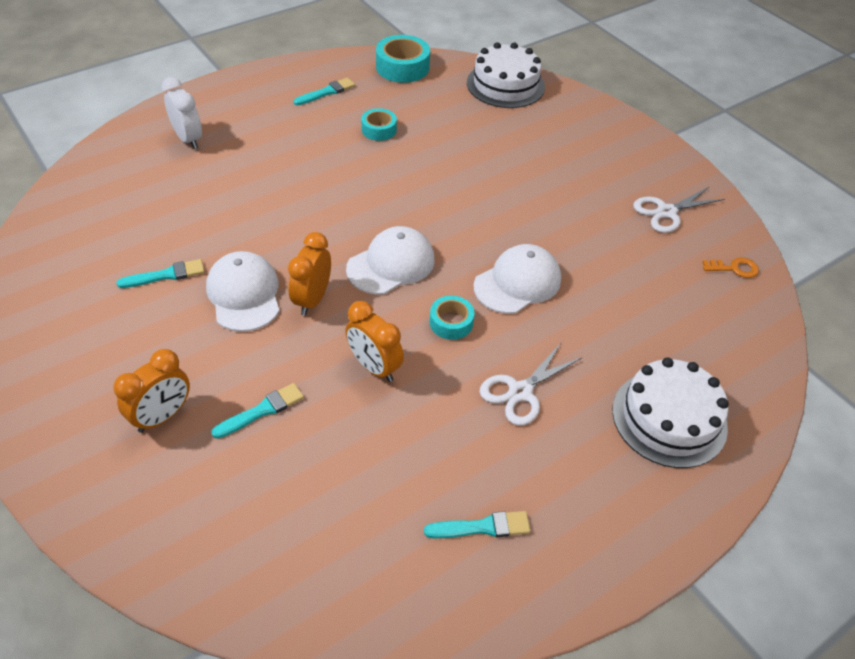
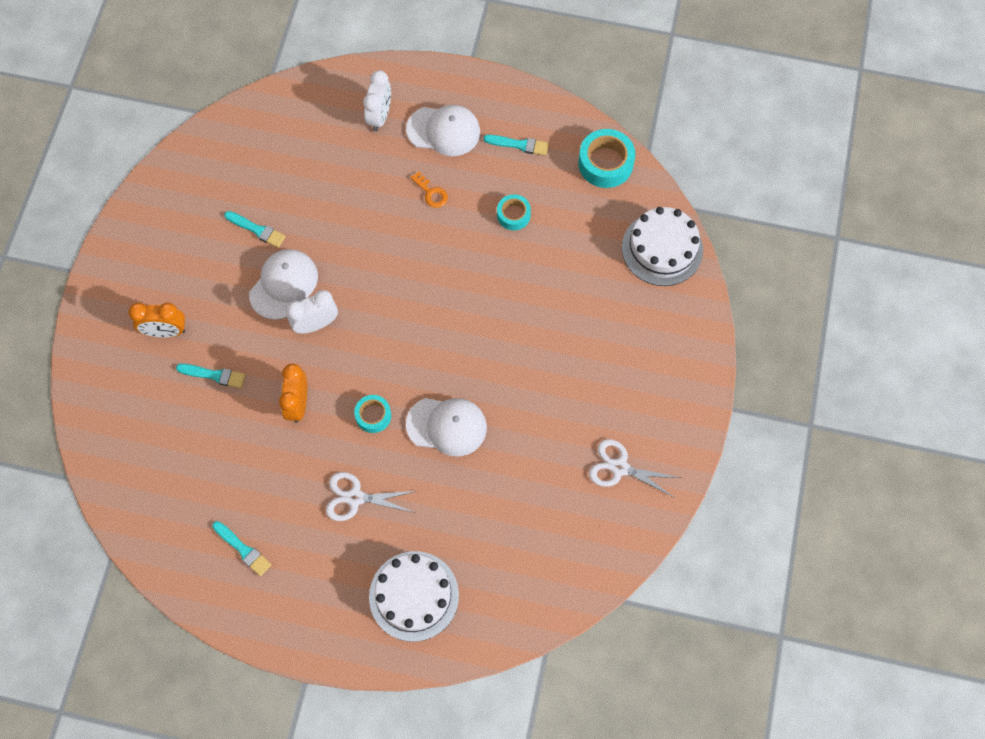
camera: 50 degrees right, 20 degrees up
orange clock [288,232,331,316] -> white clock [286,290,338,334]
white cap [346,226,435,294] -> white cap moved to [406,105,480,156]
orange key [702,258,759,278] -> orange key moved to [410,171,448,208]

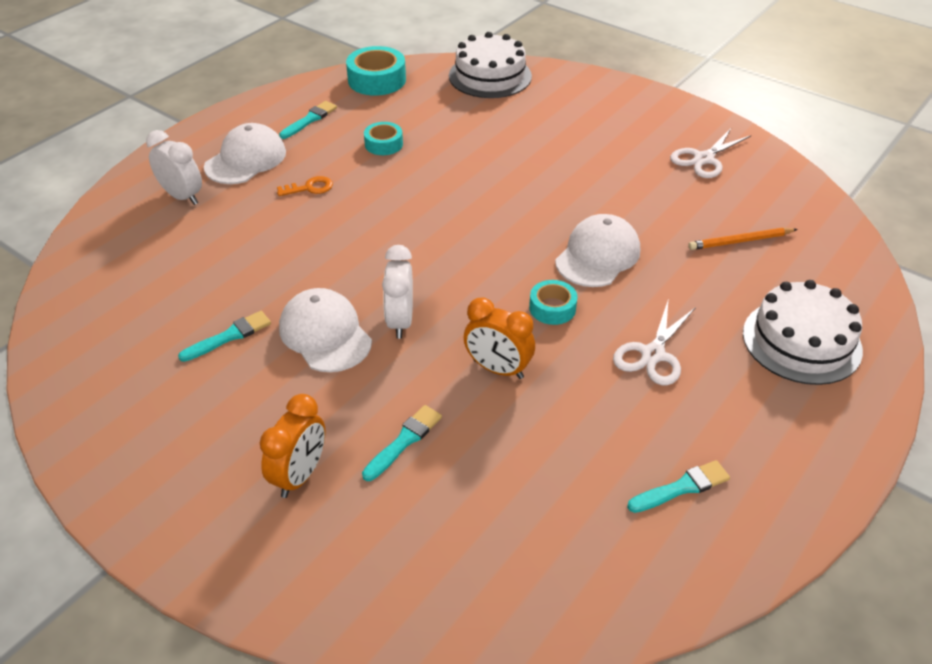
camera: 65 degrees left, 25 degrees down
none -> orange pencil [688,228,798,250]

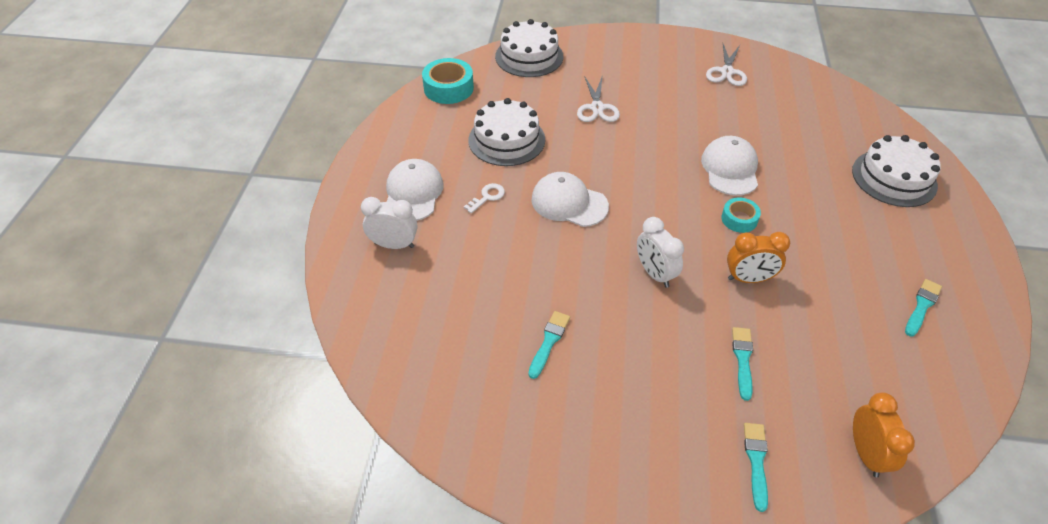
camera: 30 degrees left, 5 degrees up
orange clock [260,394,326,498] -> orange clock moved to [853,392,915,477]
orange key [277,176,333,196] -> white key [464,183,505,213]
turquoise brush [279,101,337,139] -> turquoise brush moved to [744,423,768,512]
white cap [279,288,372,372] -> white cap moved to [532,172,609,227]
turquoise tape [364,122,403,155] -> white cake [468,98,545,166]
white scissors [613,301,696,385] -> white scissors moved to [577,76,620,122]
orange pencil [688,228,798,250] -> none

